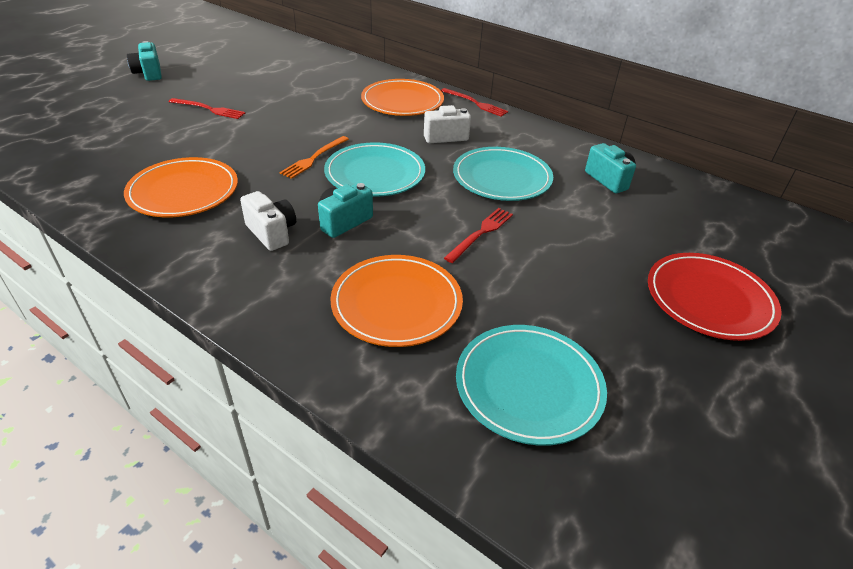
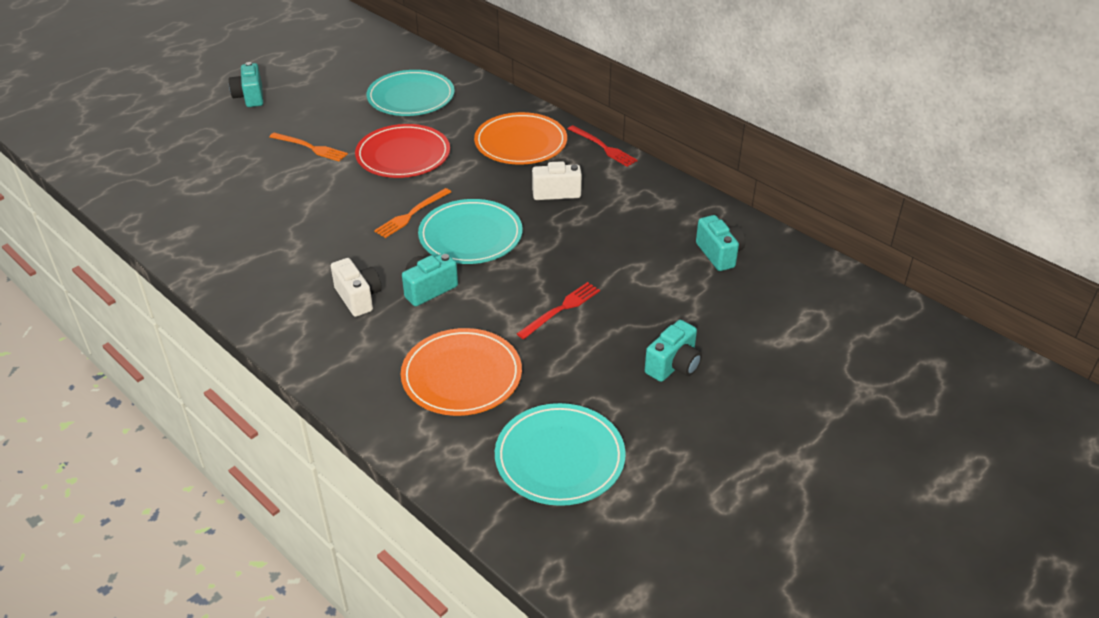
camera: 10 degrees right, 0 degrees up
orange plate [124,157,238,217] -> none
red fork [169,98,245,119] -> orange fork [269,133,348,162]
turquoise plate [453,147,553,201] -> turquoise plate moved to [367,70,455,116]
red plate [648,253,782,341] -> red plate moved to [355,124,450,178]
none -> turquoise camera [645,320,702,382]

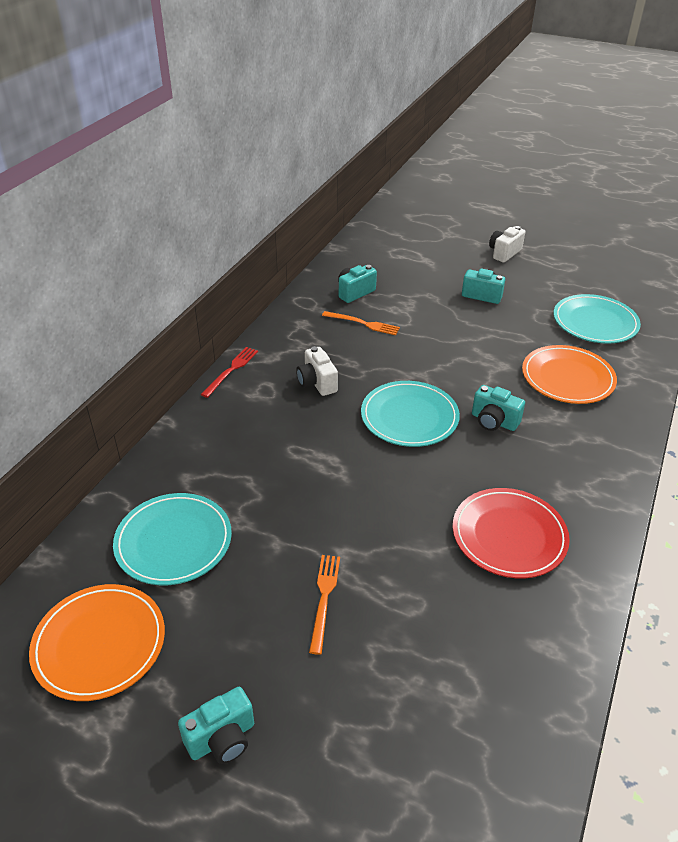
camera: 110 degrees left, 0 degrees up
white camera [331,258,382,317] -> white camera moved to [489,226,525,263]
red plate [355,124,450,178] -> red plate moved to [453,488,570,578]
orange fork [374,188,451,238] -> orange fork moved to [322,311,400,335]
orange plate [474,112,567,164] -> orange plate moved to [29,584,165,701]
red fork [517,282,600,339] -> none

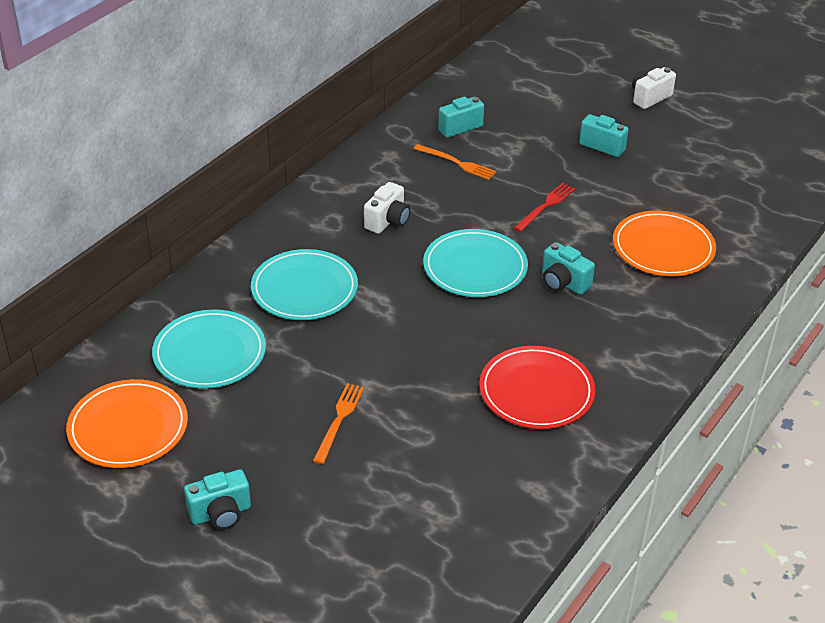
camera: 10 degrees right, 0 degrees up
red fork [201,347,258,398] -> red fork moved to [514,183,575,232]
white camera [296,346,338,396] -> white camera turned 135 degrees counterclockwise [364,182,410,234]
turquoise plate [553,294,641,344] -> turquoise plate moved to [251,249,358,320]

